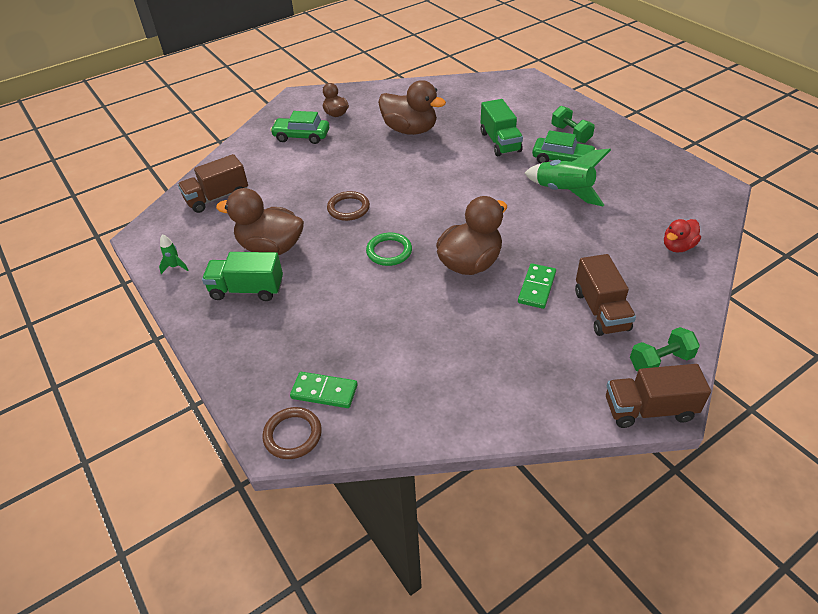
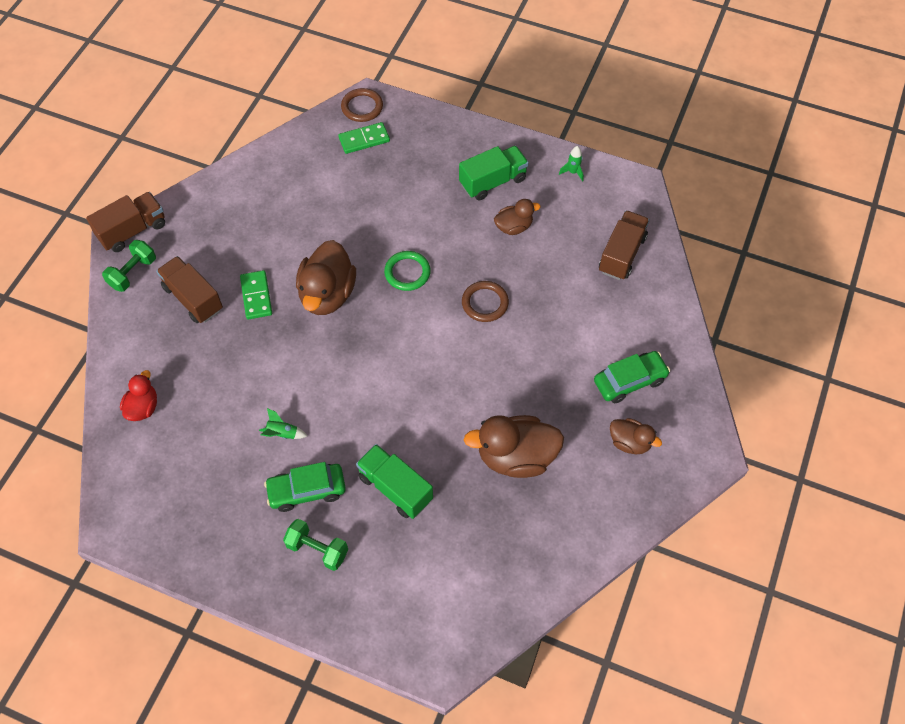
camera: 145 degrees right, 15 degrees up
brown duck [216,188,304,255] -> brown duck [494,199,541,235], size x0.55
green rocket [525,149,611,206] -> green rocket [259,408,307,439], size x0.46

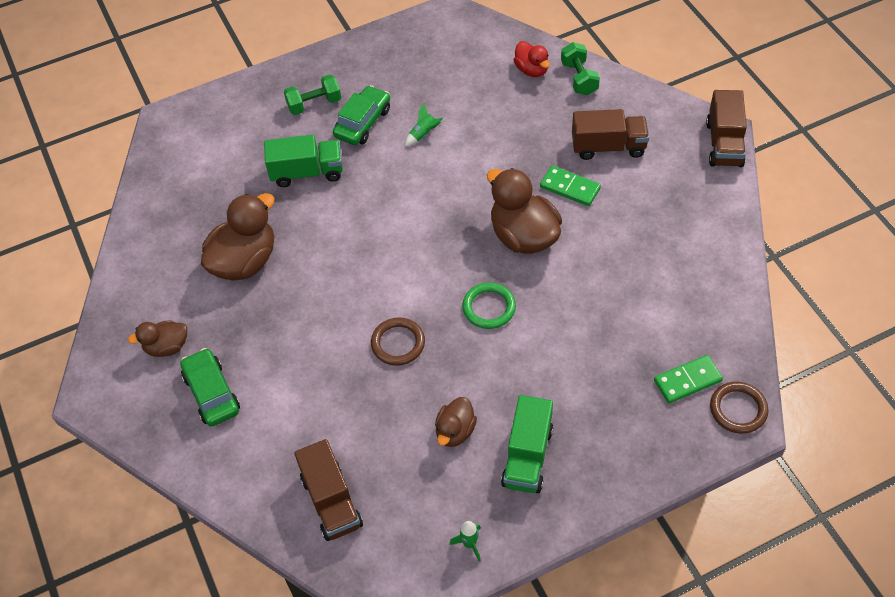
camera: 135 degrees right, 5 degrees down
green dumbbell [102,240,156,292] -> green dumbbell moved to [561,42,600,95]
green domino [338,122,390,154] -> green domino turned 45 degrees clockwise [654,355,723,403]
green car [594,351,670,403] -> green car turned 135 degrees clockwise [180,348,240,426]

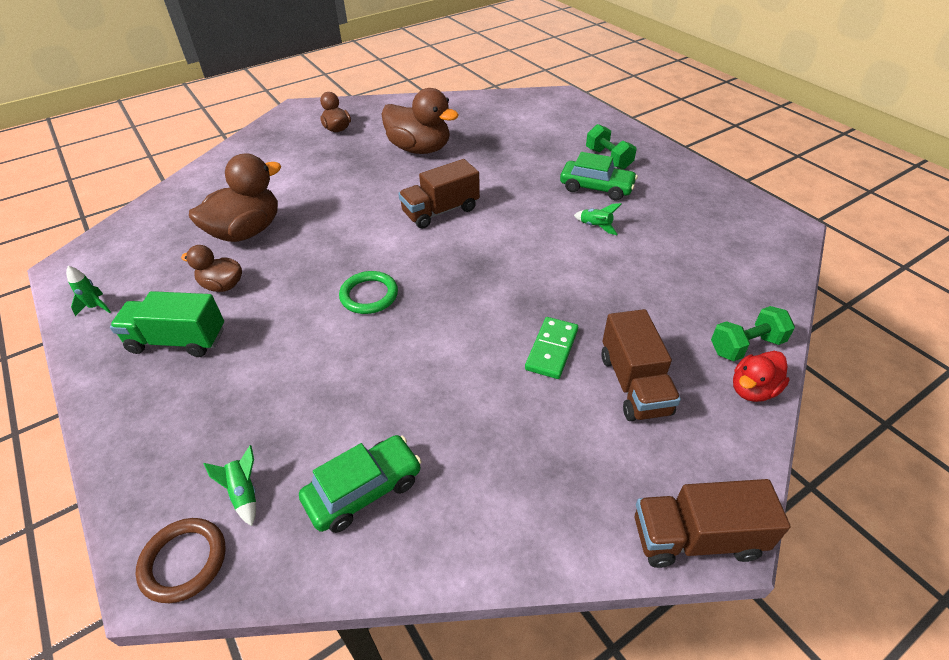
camera: 80 degrees right, 10 degrees down
green car [180,348,240,426] -> green car moved to [299,435,422,533]
green truck [264,135,343,187] -> none
brown truck [294,439,363,541] -> brown truck moved to [398,159,480,229]
brown ring [371,317,425,366] -> none
brown duck [487,168,562,254] -> brown duck moved to [189,153,281,242]
red duck [514,41,550,77] -> red duck moved to [733,351,790,402]
green domino [654,355,723,403] -> green rocket [204,445,256,526]

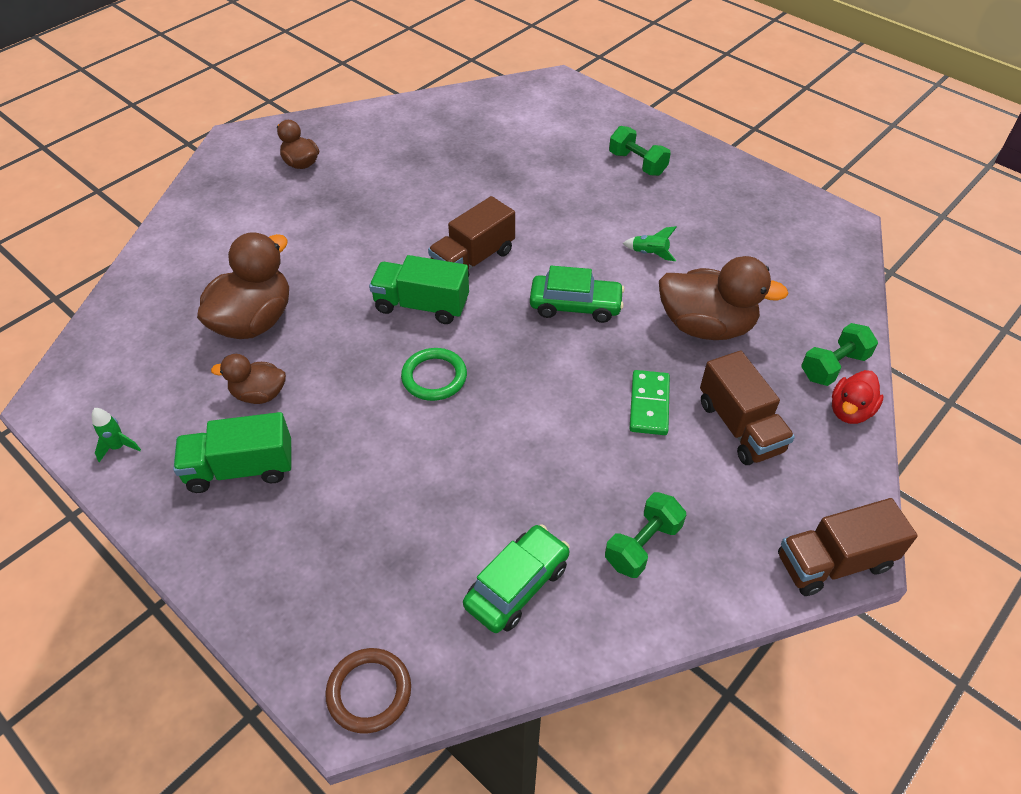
camera: 15 degrees left, 5 degrees up
green rocket [204,445,256,526] -> none
brown duck [381,88,459,154] -> brown duck moved to [659,256,789,340]
green car [560,152,638,200] -> green car moved to [530,266,625,323]
none -> green truck [369,255,469,324]
none -> green dumbbell [605,492,686,578]

